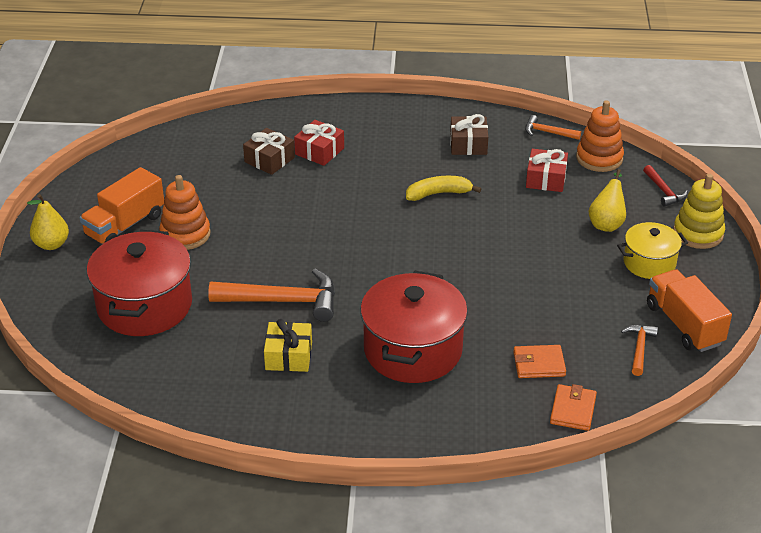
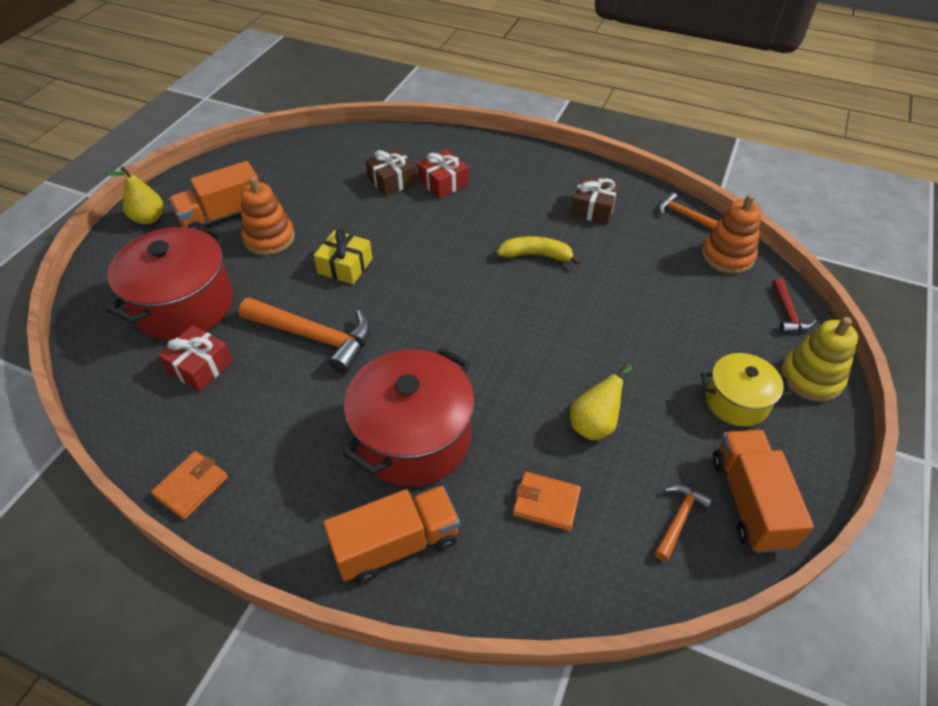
camera: 20 degrees right, 10 degrees up
yellow gift [264,319,312,372] -> yellow gift moved to [314,229,373,284]
red gift [526,149,568,192] -> red gift moved to [158,325,233,392]
orange wallet [550,384,597,431] -> orange wallet moved to [151,451,228,520]
yellow pear [589,169,626,232] -> yellow pear moved to [570,363,632,440]
none -> orange truck [323,486,460,584]

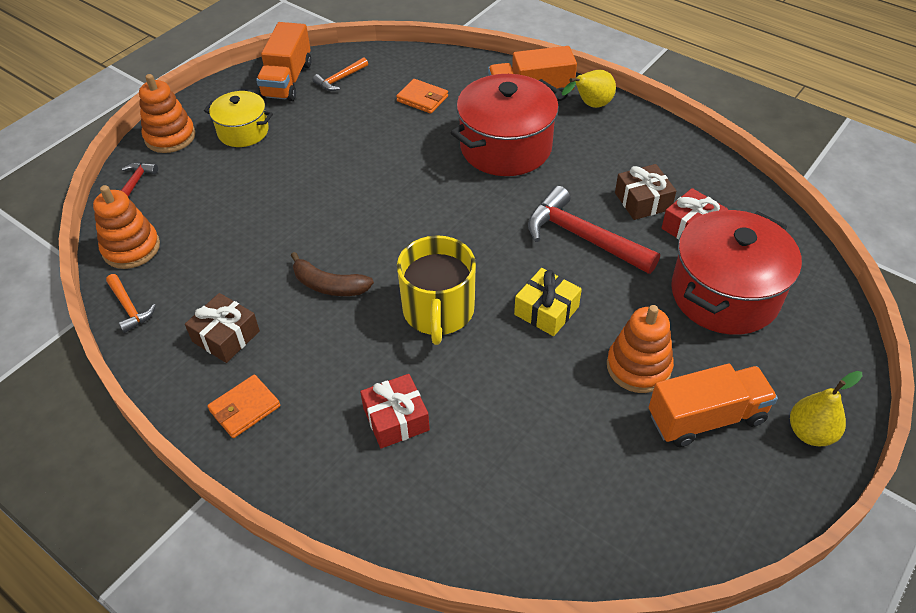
camera: 165 degrees left, 0 degrees up
orange wallet [151,451,228,520] -> orange wallet moved to [207,375,280,438]
orange hammer [239,297,371,374] -> red hammer [528,186,660,274]
brown gift [366,148,417,196] -> brown gift moved to [615,164,676,220]
yellow banana [497,236,581,266] -> brown banana [291,252,374,296]
yellow pear [570,363,632,440] -> yellow pear moved to [562,70,616,108]
yellow stacking toy [781,317,858,402] -> orange stacking toy [139,74,196,153]
none -> yellow mug [397,235,476,345]

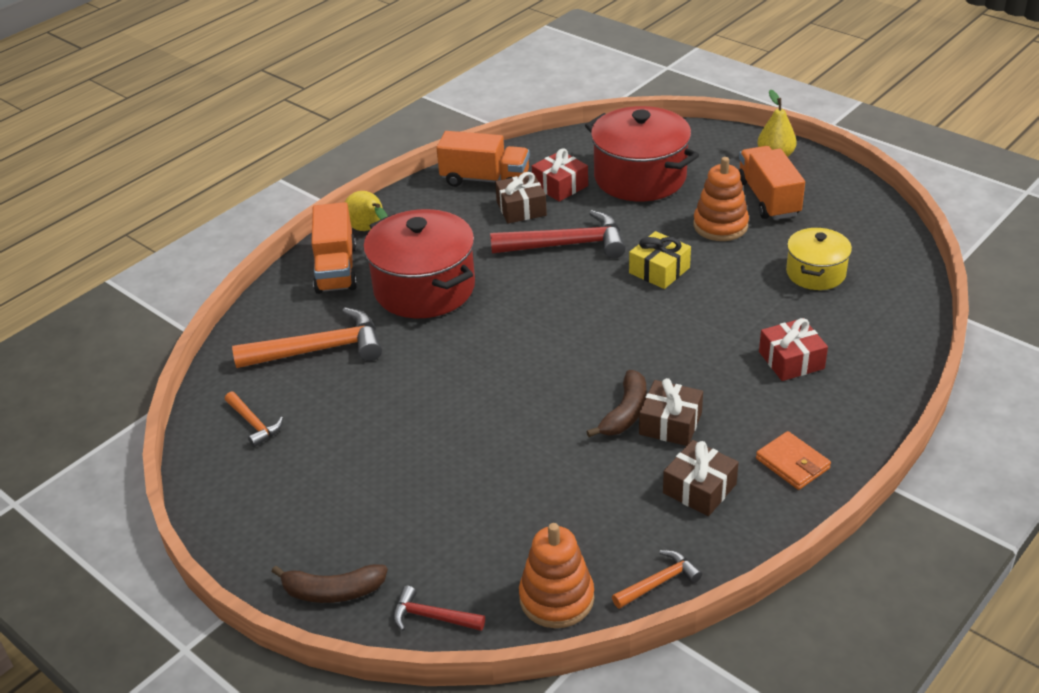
camera: 85 degrees left, 10 degrees down
orange stacking toy [139,74,196,153] -> brown banana [271,564,388,603]
yellow pot [204,91,273,147] -> yellow pot moved to [786,227,852,290]
orange truck [256,22,312,101] -> orange truck moved to [436,131,530,187]
orange wallet [396,79,448,114] -> orange hammer [232,307,382,368]
yellow mug [397,235,476,345] -> none
red hammer [528,186,660,274] -> red hammer turned 135 degrees counterclockwise [490,210,626,258]
none -> brown gift [639,378,703,446]

